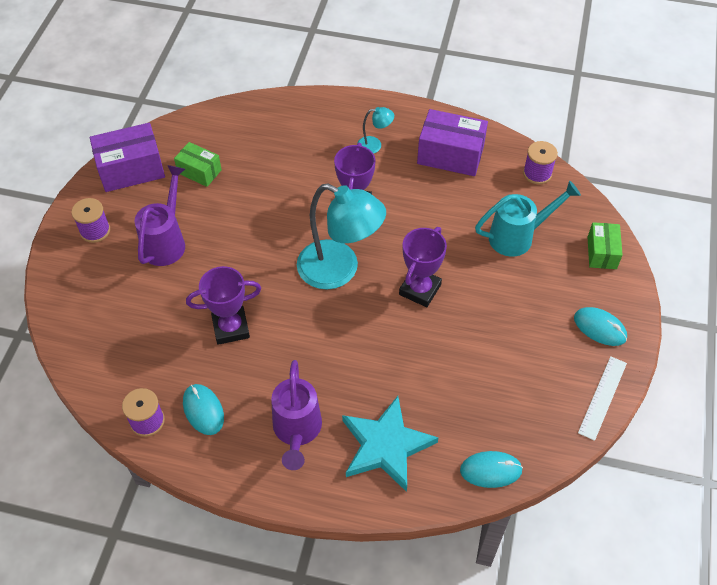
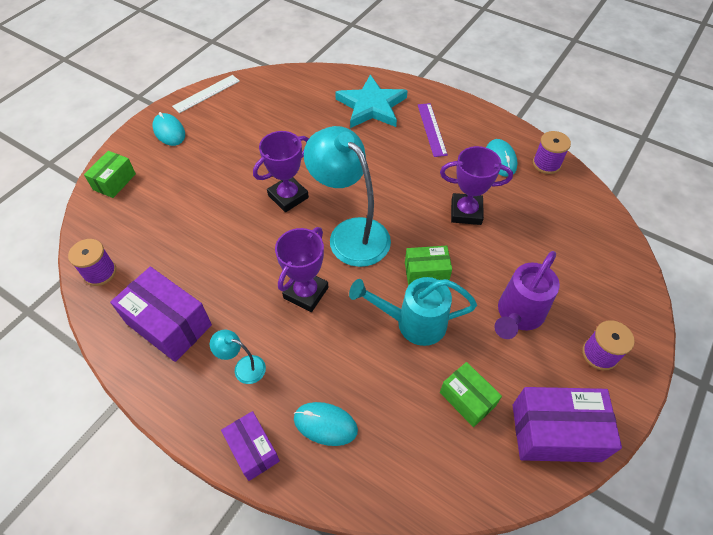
camera: 160 degrees left, 0 degrees up
purple watering can [271,360,322,470] -> purple ruler [418,103,448,157]
turquoise mouse [460,451,523,488] -> turquoise mouse moved to [294,402,358,446]
turquoise watering can [475,181,581,257] -> turquoise watering can moved to [349,277,477,346]
none -> purple box [221,411,280,481]
none -> green box [405,246,452,286]

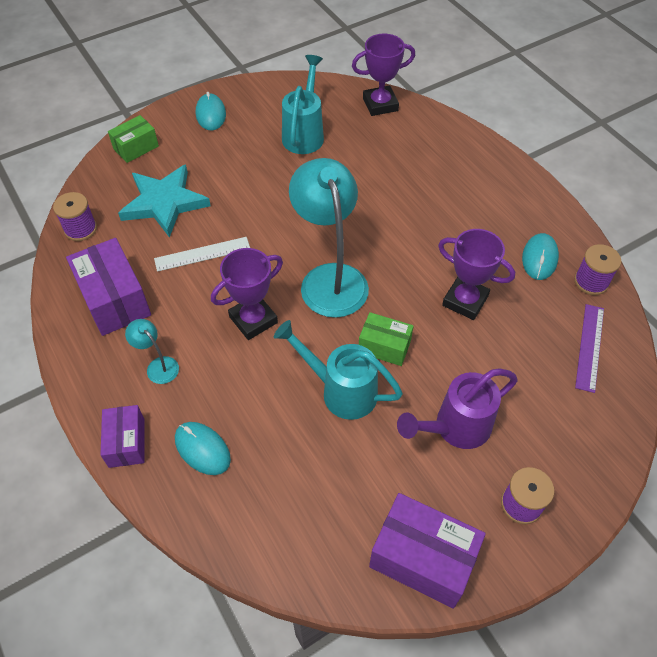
camera: 25 degrees right, 0 degrees up
white ruler [172,75,240,113] -> white ruler moved to [154,237,250,272]
purple trophy [253,131,309,212] -> purple trophy moved to [352,34,415,116]
turquoise star [335,75,408,128] -> turquoise star moved to [118,165,211,238]
purple ruler [418,103,448,157] -> purple ruler moved to [575,304,604,393]
green box [440,362,502,427] -> none
none -> turquoise watering can [282,55,324,154]

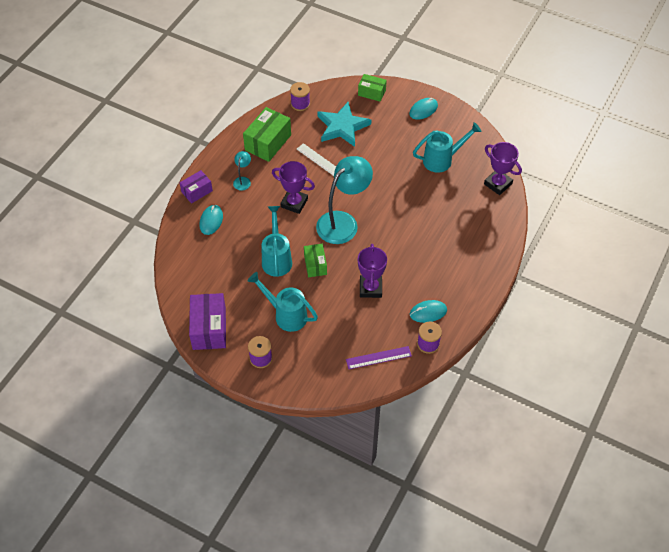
camera: 60 degrees right, 0 degrees up
purple box [66,238,151,336] -> green box [243,107,291,162]
purple watering can [397,368,518,449] -> turquoise watering can [248,272,318,332]

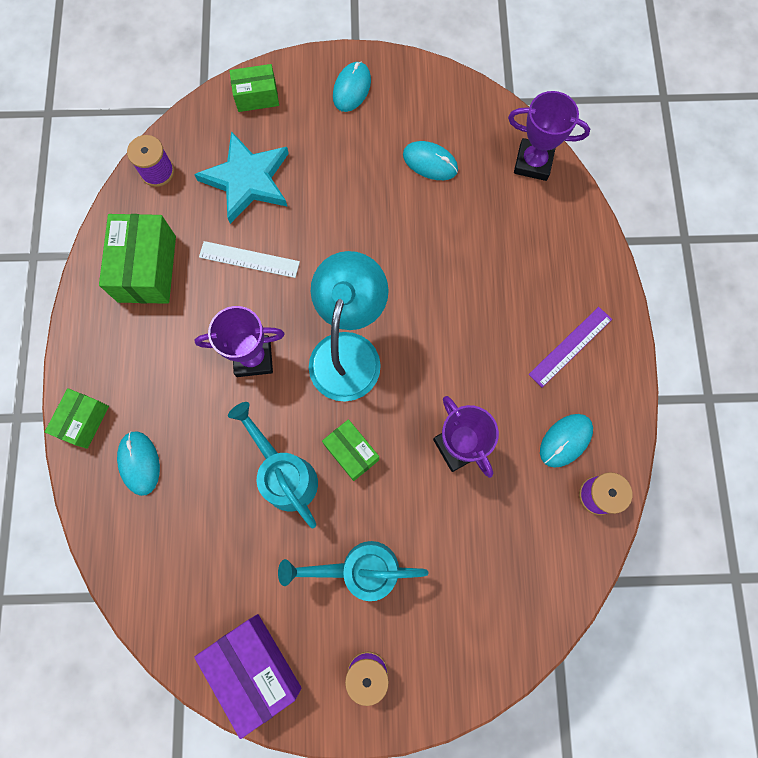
camera: 30 degrees left, 20 degrees up
purple box [180,170,213,204] -> green box [45,388,109,449]
turquoise lamp [233,151,251,191] -> none
purple ruler [346,346,412,369] -> purple ruler moved to [528,307,612,387]
turquoise watering can [413,122,482,173] -> turquoise mouse [403,141,458,180]

